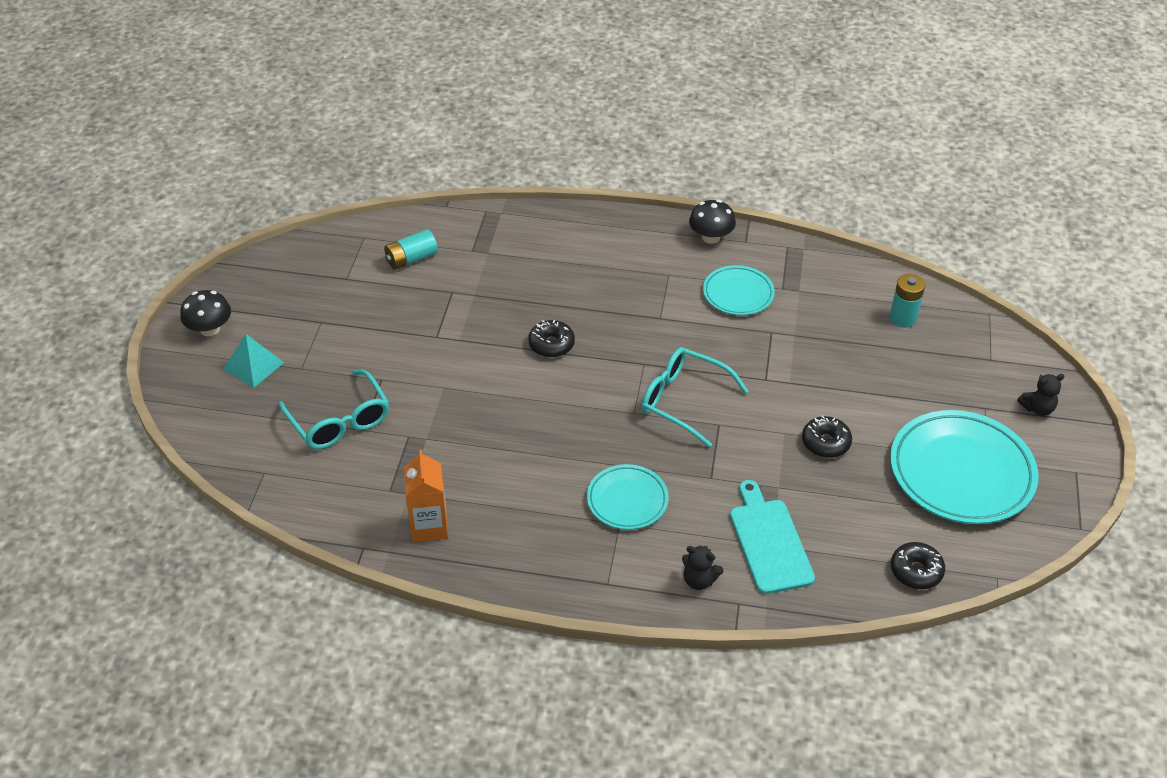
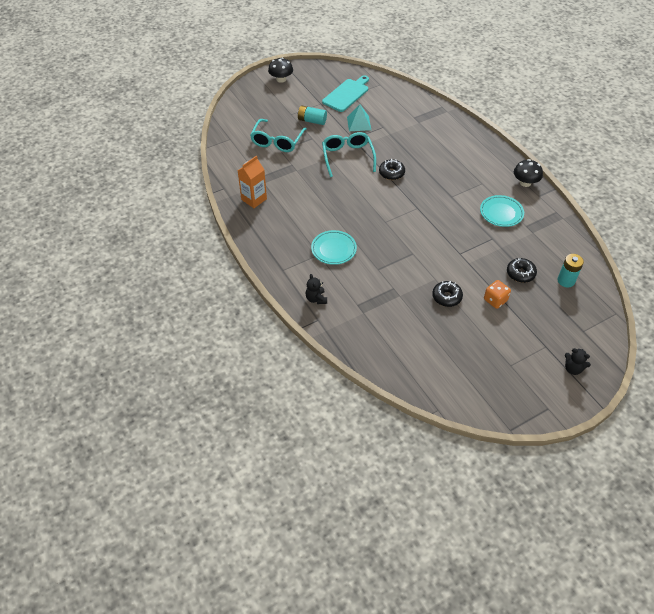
camera: 50 degrees right, 5 degrees up
turquoise pyramid [223,334,284,388] -> turquoise pyramid moved to [347,104,371,131]
turquoise battery [384,229,438,270] -> turquoise battery moved to [297,106,327,125]
turquoise glasses [641,347,749,448] -> turquoise glasses moved to [322,132,376,177]
turquoise cutting board [730,480,815,594] -> turquoise cutting board moved to [322,75,369,112]
turquoise plate [890,410,1039,524] -> none
black donut [891,542,945,589] -> black donut moved to [507,258,537,283]
none -> orange dice [484,280,511,309]

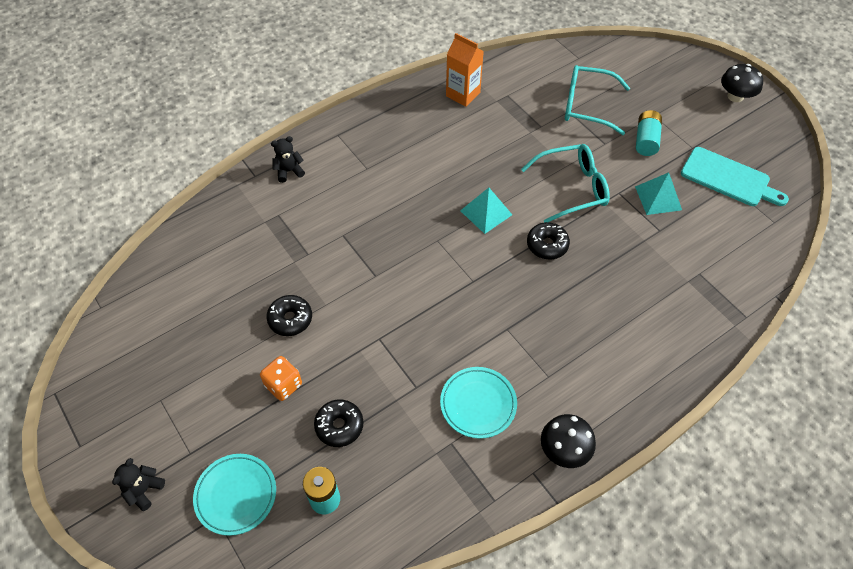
camera: 85 degrees right, 5 degrees up
turquoise plate [311,230,357,265] -> turquoise plate moved to [193,454,276,536]
none -> turquoise pyramid [460,188,512,234]

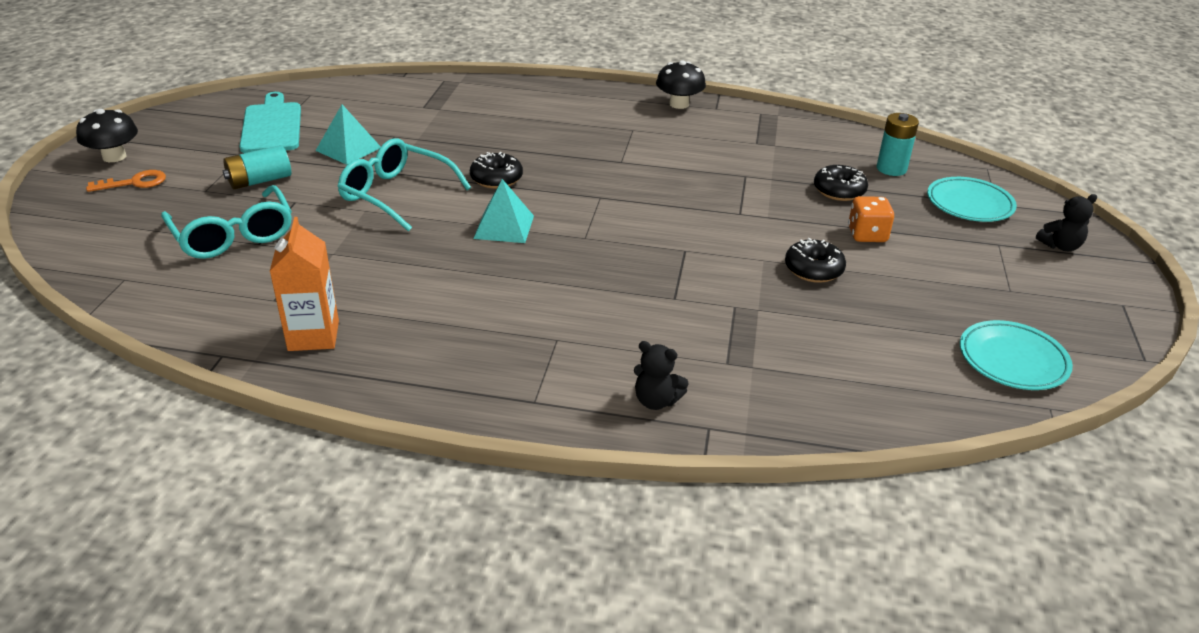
camera: 135 degrees left, 20 degrees down
turquoise plate [440,367,517,439] -> turquoise plate moved to [960,320,1073,390]
none -> orange key [86,170,166,192]

